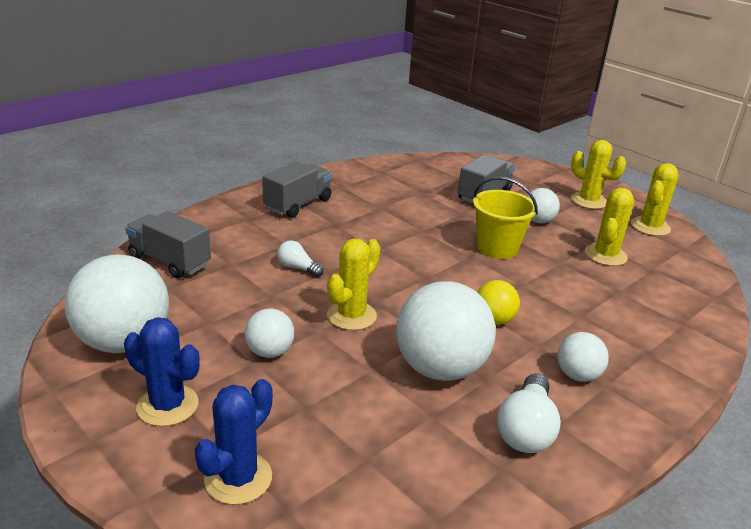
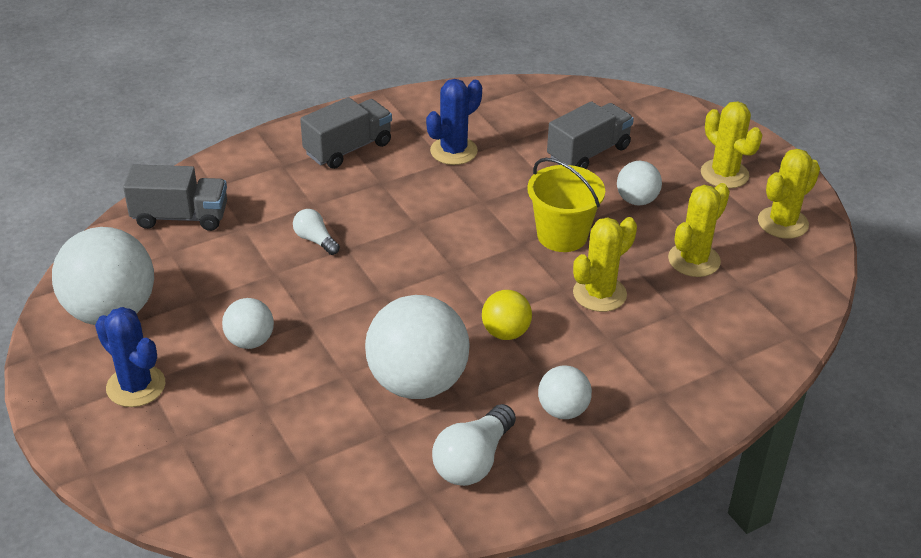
camera: 15 degrees right, 10 degrees up
grey truck [125,211,211,278] -> grey truck turned 135 degrees clockwise [123,164,227,231]
blue cactus [194,379,273,505] -> blue cactus moved to [426,79,482,165]
yellow cactus [327,238,380,330] -> yellow cactus moved to [573,217,637,312]

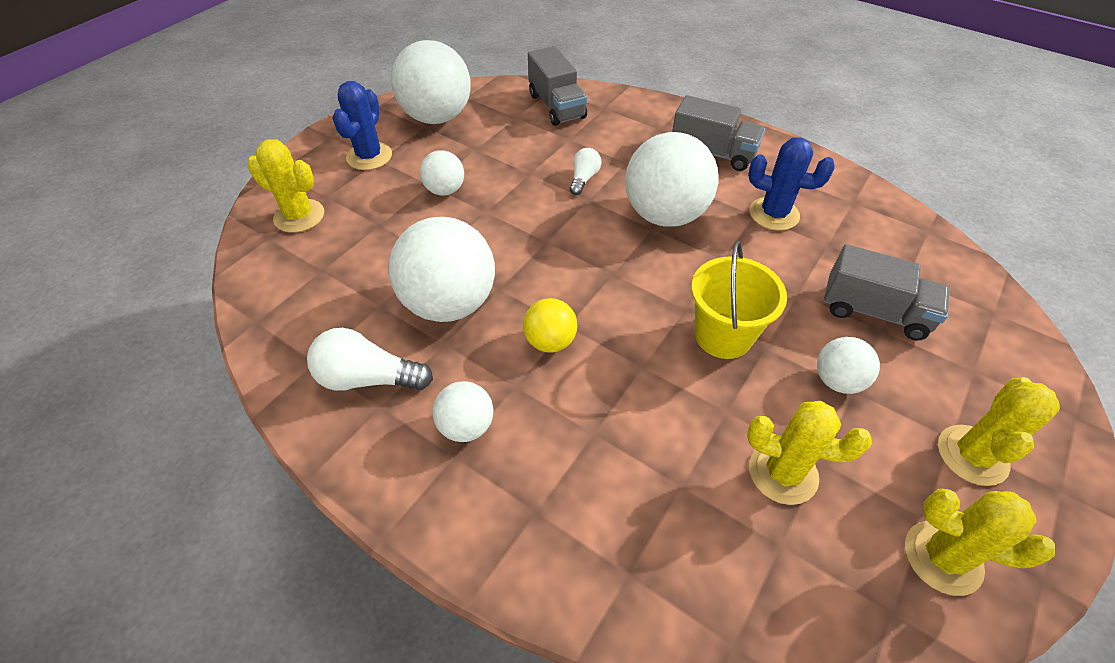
camera: 65 degrees right, 10 degrees up
yellow cactus [573,217,637,312] -> yellow cactus moved to [247,139,324,233]
none -> white ball [625,132,718,227]

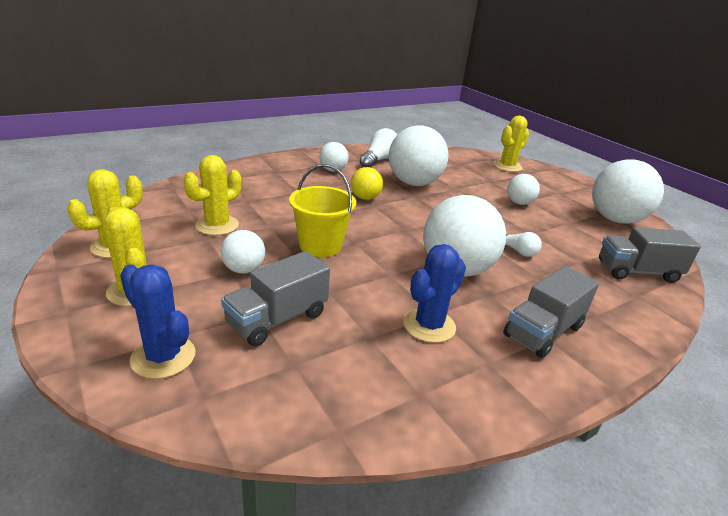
camera: 110 degrees right, 20 degrees down
blue cactus [332,81,392,170] -> blue cactus moved to [120,264,195,379]

